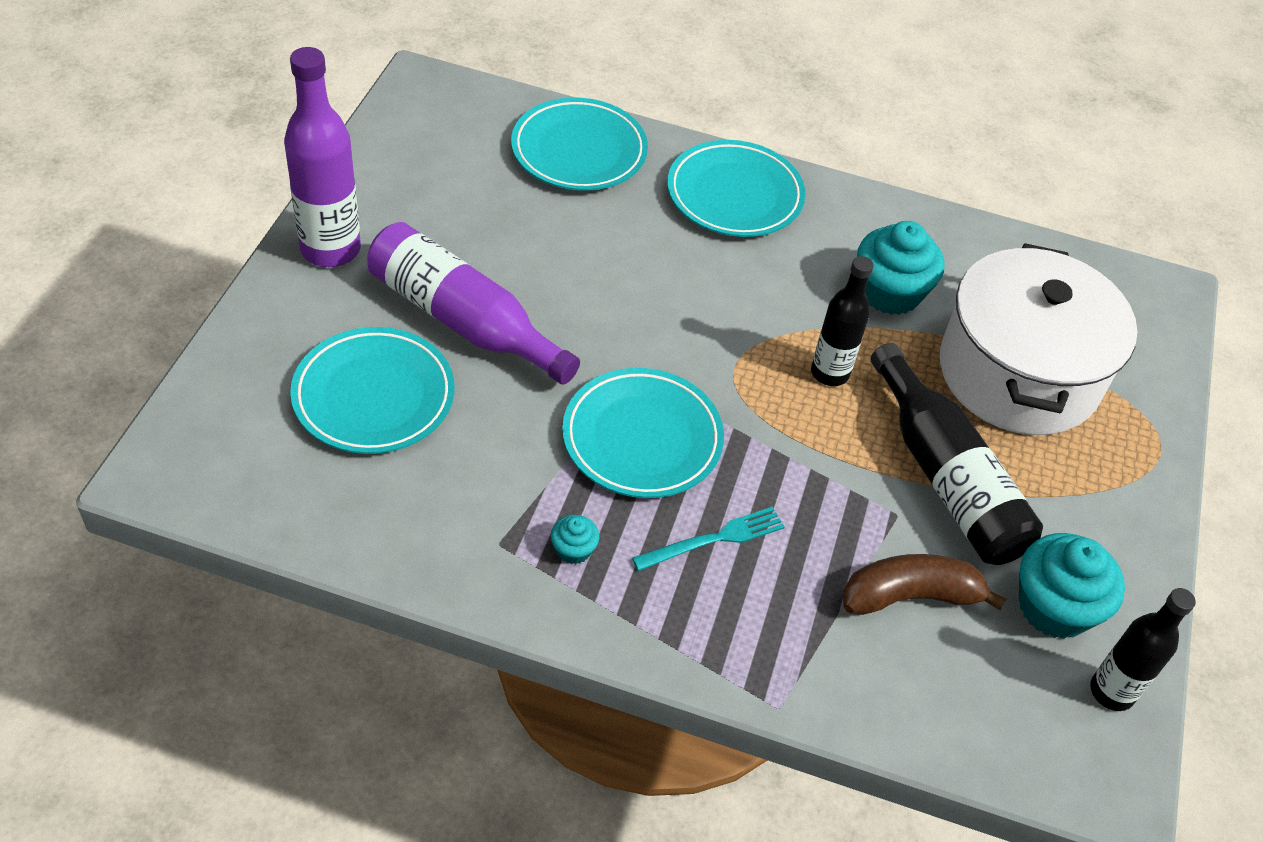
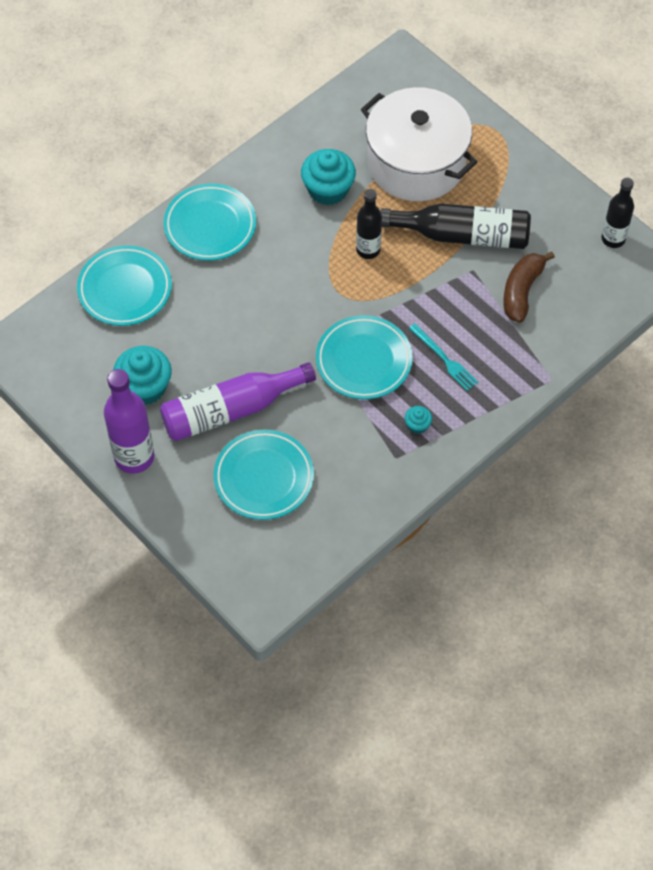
camera: 55 degrees left, 10 degrees up
turquoise fork [632,507,785,571] -> turquoise fork turned 135 degrees clockwise [409,323,478,391]
turquoise cupcake [1019,533,1125,639] -> turquoise cupcake moved to [113,346,172,405]

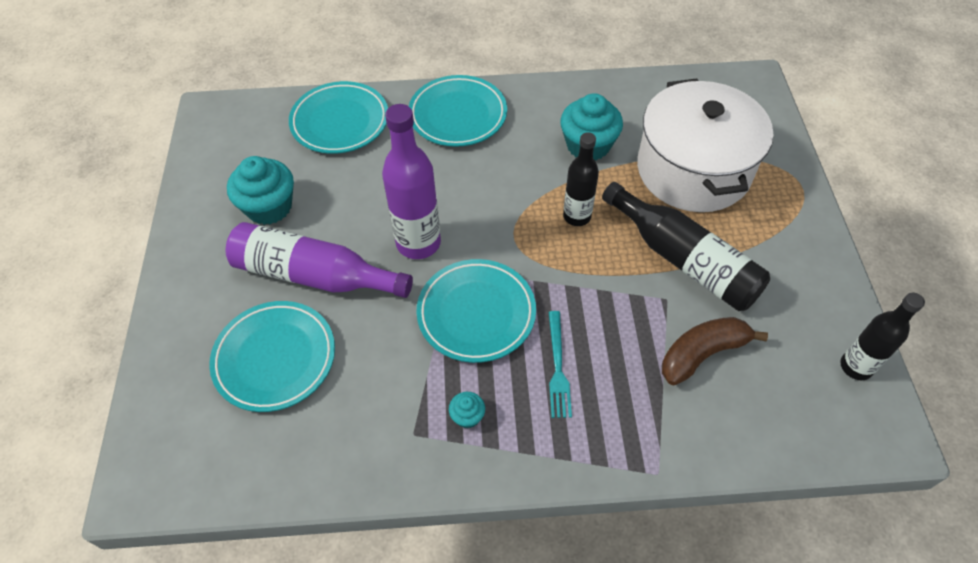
camera: 40 degrees right, 5 degrees down
purple bottle [104,369,154,474] -> purple bottle moved to [382,104,441,259]

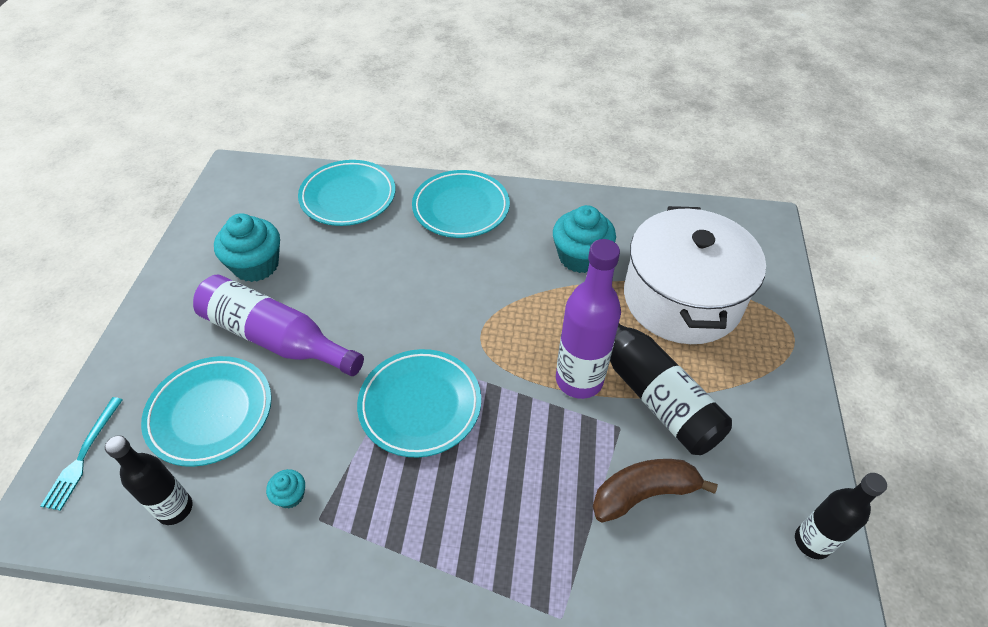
camera: 10 degrees right, 5 degrees down
purple bottle [382,104,441,259] -> purple bottle moved to [556,239,621,399]
turquoise cupcake [449,392,485,429] -> turquoise cupcake moved to [266,469,305,509]
turquoise fork [549,311,572,418] -> turquoise fork moved to [41,397,123,511]
black bottle [563,132,599,226] -> black bottle moved to [105,435,192,525]

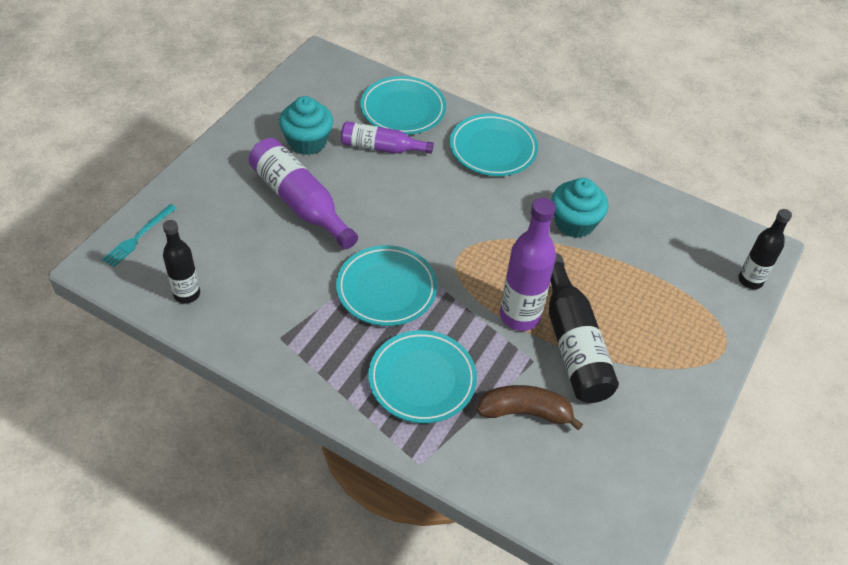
camera: 20 degrees right, 0 degrees up
turquoise plate [141,356,272,467] -> turquoise plate moved to [368,330,477,423]
turquoise cupcake [266,469,305,509] -> none
white pot [624,206,766,344] -> none
black bottle [795,473,887,559] -> black bottle moved to [739,209,792,289]
none -> purple bottle [341,121,434,154]

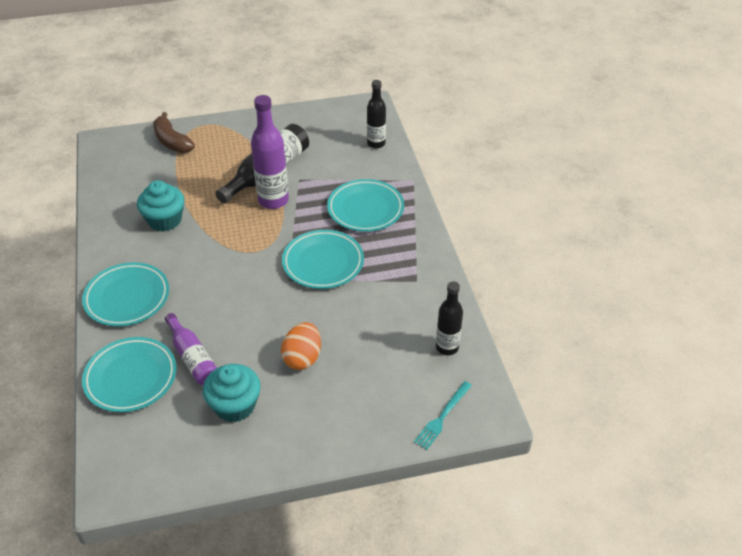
camera: 130 degrees left, 5 degrees down
turquoise fork [102,204,177,267] -> turquoise fork turned 135 degrees clockwise [414,381,472,450]
purple bottle [249,138,358,249] -> orange egg [281,322,321,370]
brown banana [477,385,583,431] -> brown banana moved to [153,112,195,153]
black bottle [739,209,792,289] -> black bottle moved to [367,80,386,148]

